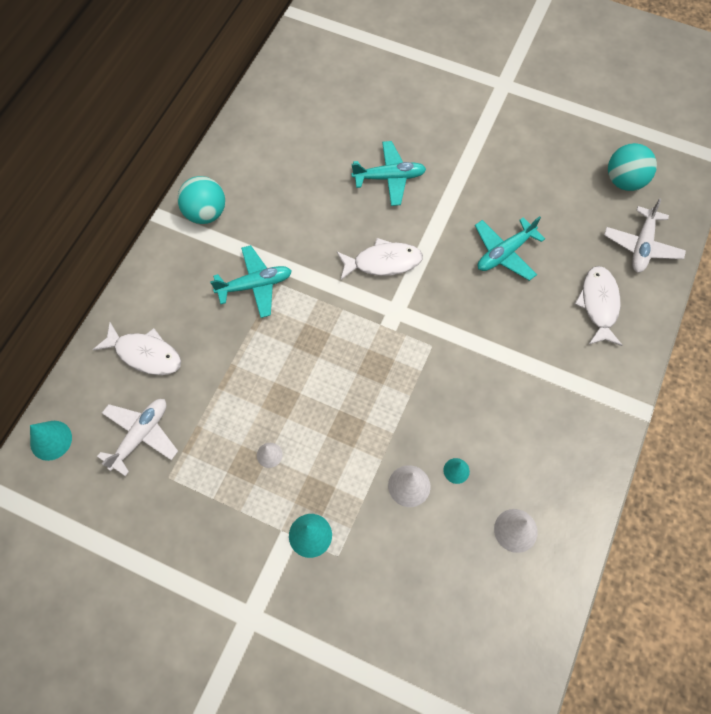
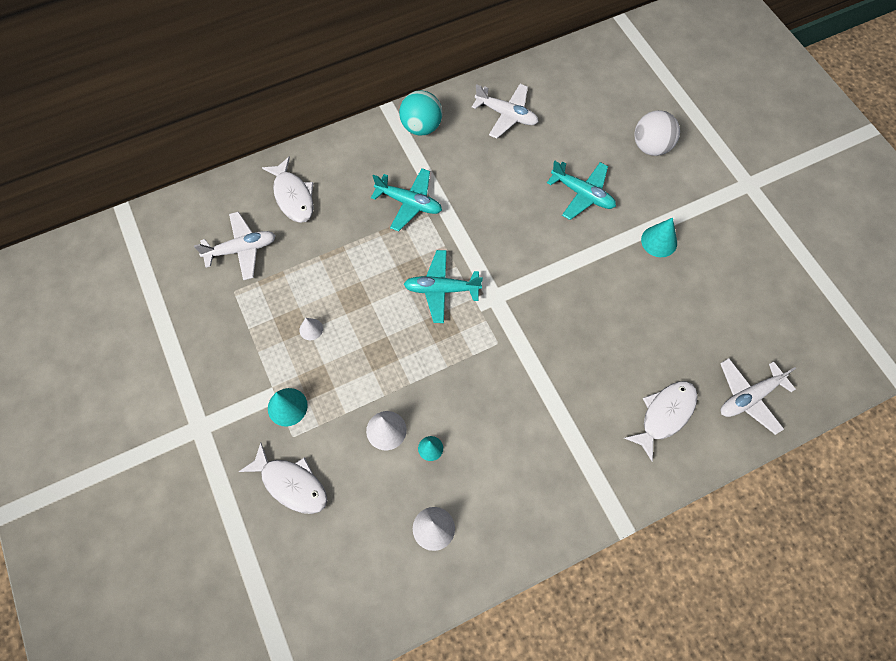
camera: 40 degrees right, 0 degrees up
turquoise cone [30,421,72,461] -> turquoise cone moved to [641,218,677,257]
white fish [336,238,423,280] -> white fish moved to [239,443,327,514]
turquoise plane [475,216,545,281] -> turquoise plane moved to [404,250,483,323]
turquoise ball [608,143,657,191] -> none
none -> white plane [472,84,539,139]
none -> white ball [634,110,680,156]

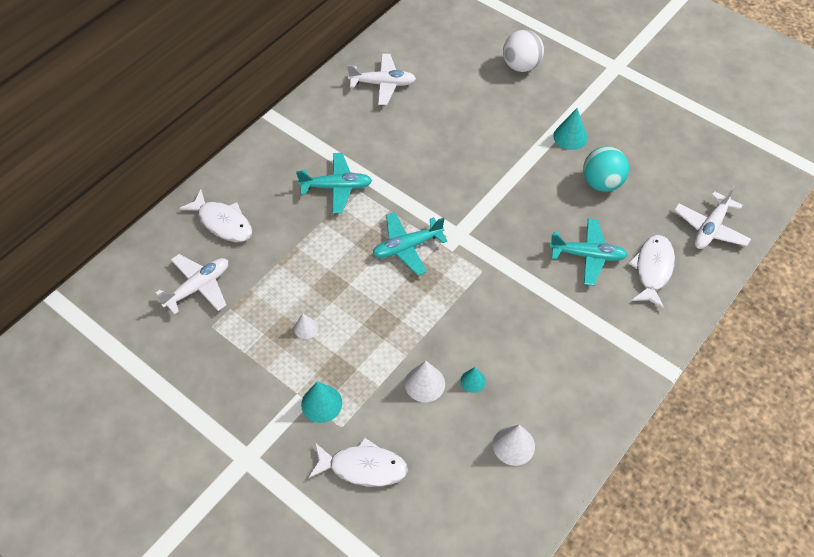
camera: 25 degrees left, 10 degrees down
turquoise ball [399,90,442,136] -> turquoise ball moved to [583,147,629,192]
turquoise plane [547,161,616,220] -> turquoise plane moved to [549,218,628,286]

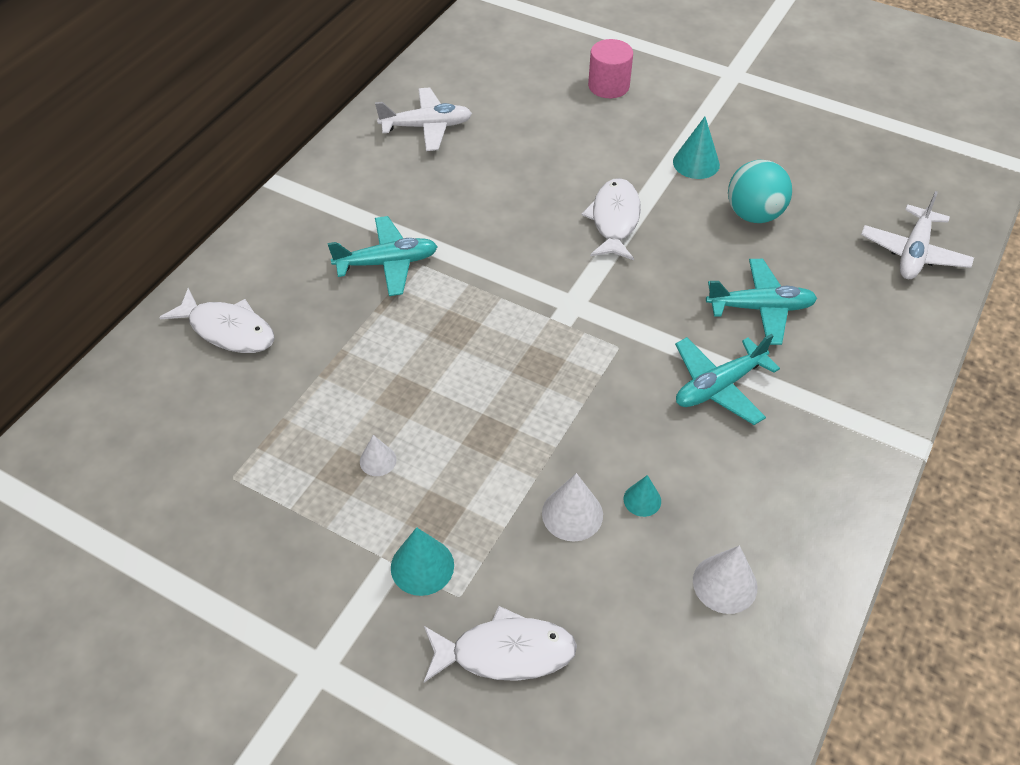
camera: 10 degrees left, 5 degrees down
white plane [156,254,228,315] -> none
turquoise plane [373,212,447,276] -> turquoise plane moved to [675,334,780,425]
white ball [503,30,544,72] -> pink cylinder [588,39,633,98]
white fish [628,235,675,309] -> white fish moved to [581,178,641,260]

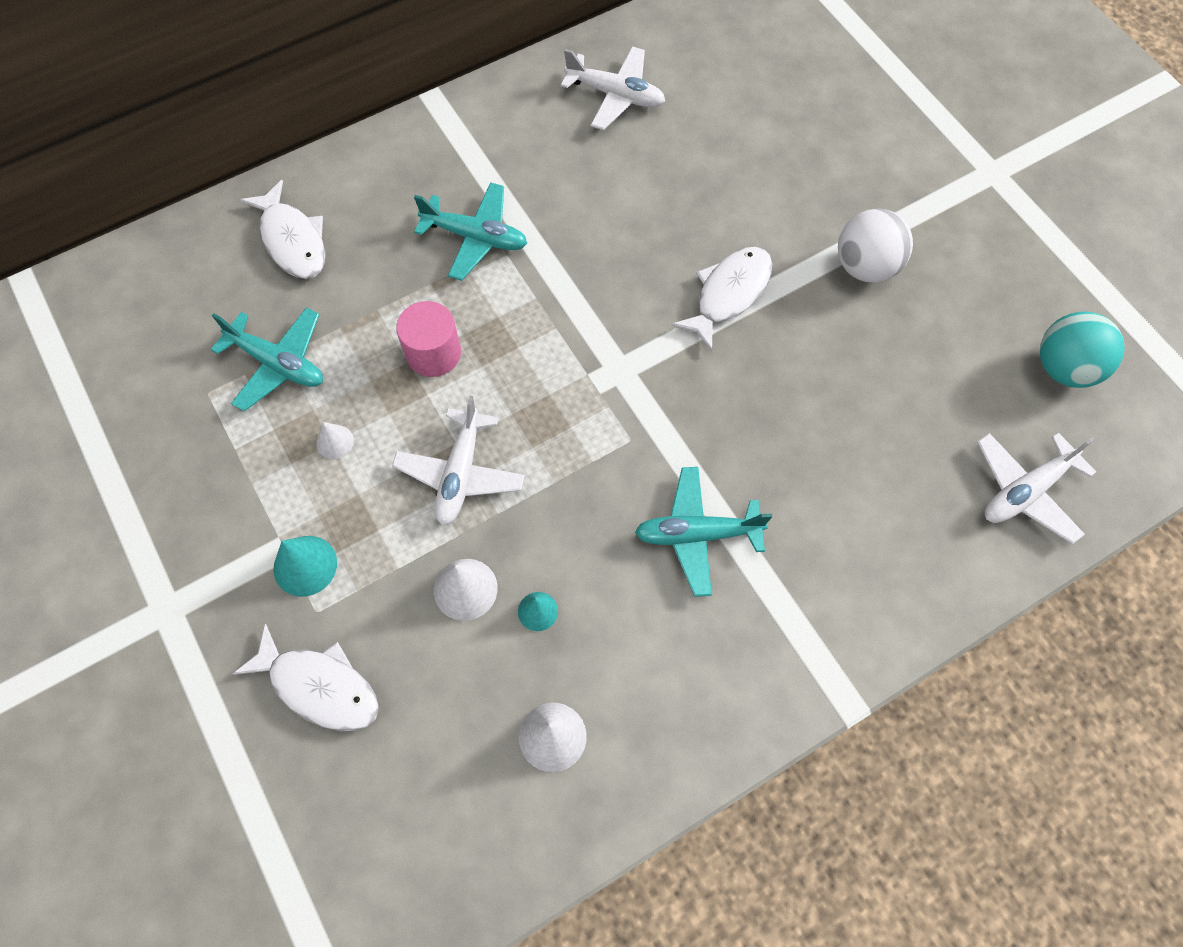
camera: 30 degrees right, 15 degrees up
pink cylinder [588,39,633,98] -> pink cylinder moved to [396,301,461,377]
turquoise cone [673,117,720,179] -> white ball [838,209,913,283]
turquoise plane [706,259,817,345] -> turquoise plane moved to [211,307,323,411]
turquoise ball [728,160,792,223] -> turquoise ball moved to [1040,311,1125,388]
none -> white plane [392,396,525,526]

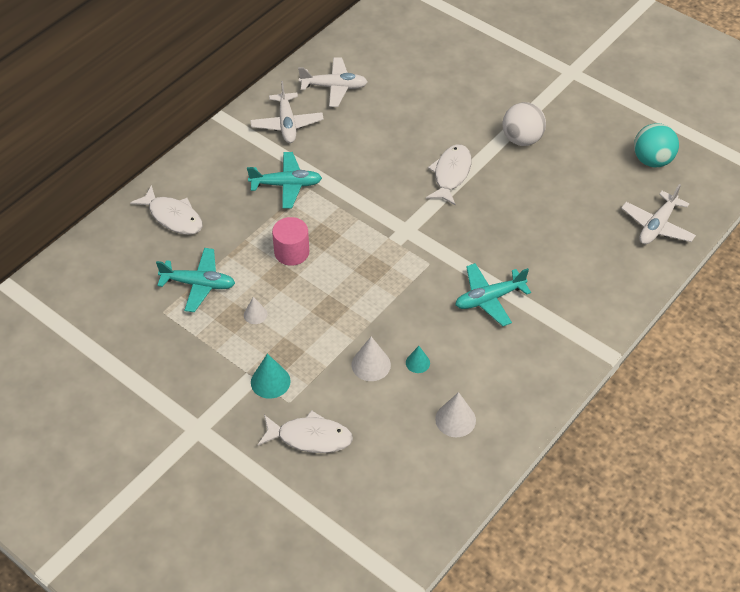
camera: 20 degrees left, 15 degrees down
white plane [392,396,525,526] -> white plane moved to [250,81,324,143]

